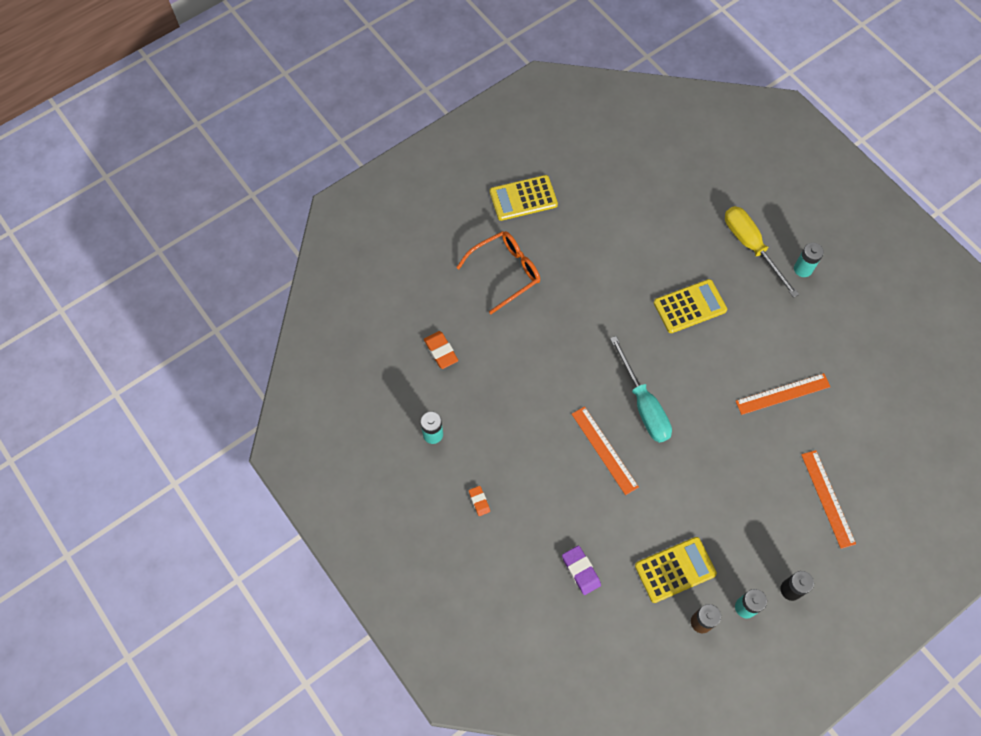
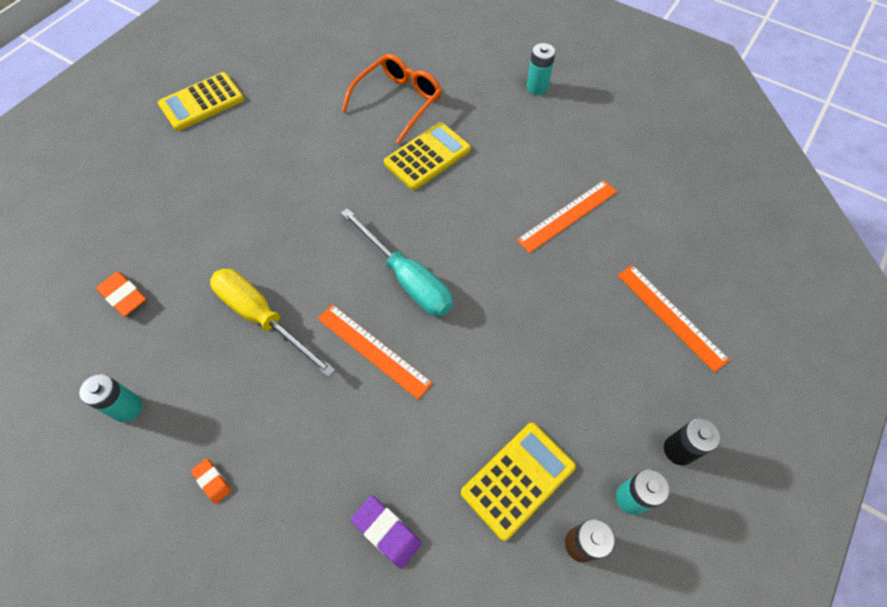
camera: 20 degrees left, 5 degrees down
orange glasses [456,231,540,314] -> orange glasses moved to [341,54,442,144]
yellow screwdriver [725,206,799,298] -> yellow screwdriver moved to [210,269,335,377]

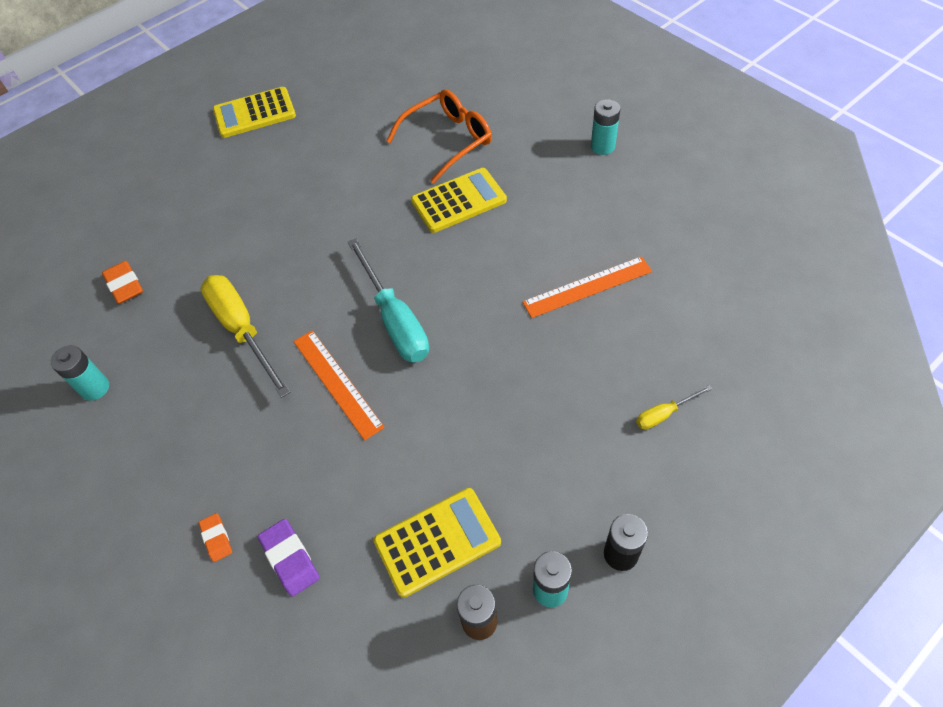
camera: 20 degrees right, 5 degrees down
orange eraser [191,458,231,504] -> orange eraser moved to [199,513,232,562]
orange ruler [617,265,730,373] -> yellow screwdriver [636,385,712,430]

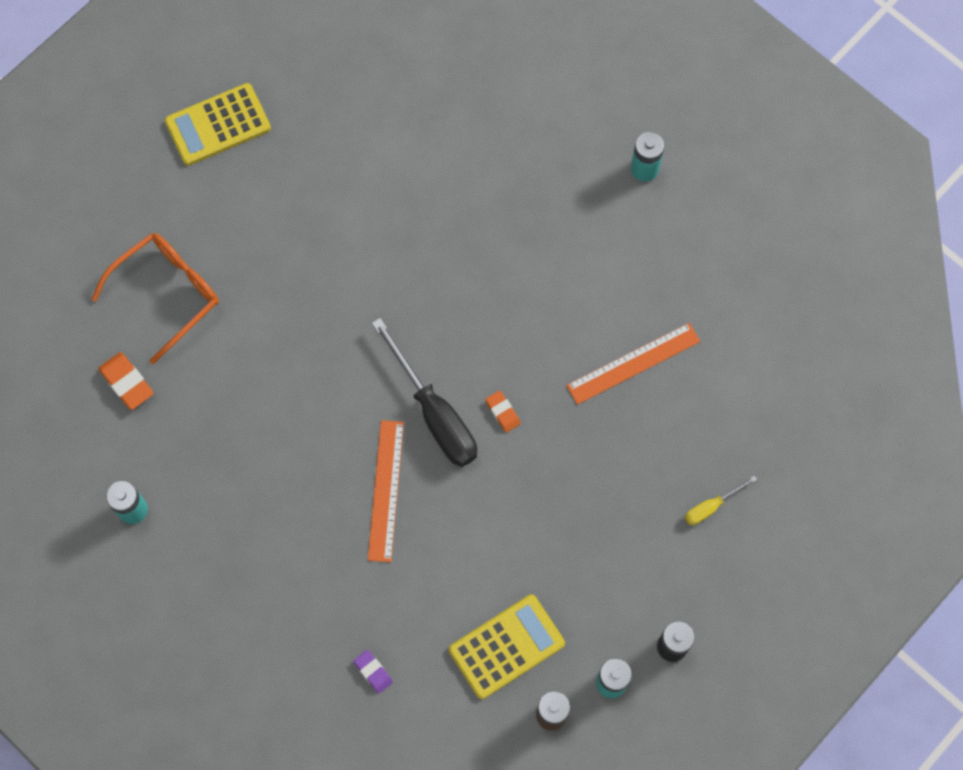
camera: 10 degrees left, 15 degrees up
orange eraser [199,513,232,562] -> orange eraser moved to [485,390,521,433]
yellow screwdriver [201,275,290,398] -> none
purple eraser [258,519,320,597] -> purple eraser [353,650,393,693], size x0.64
orange ruler [293,330,385,441] -> orange ruler turned 45 degrees clockwise [368,420,404,562]
turquoise screwdriver [348,238,429,362] -> black screwdriver [372,318,477,467]
orange glasses [386,89,492,184] -> orange glasses moved to [91,233,219,364]
yellow calculator [411,168,507,233] -> none

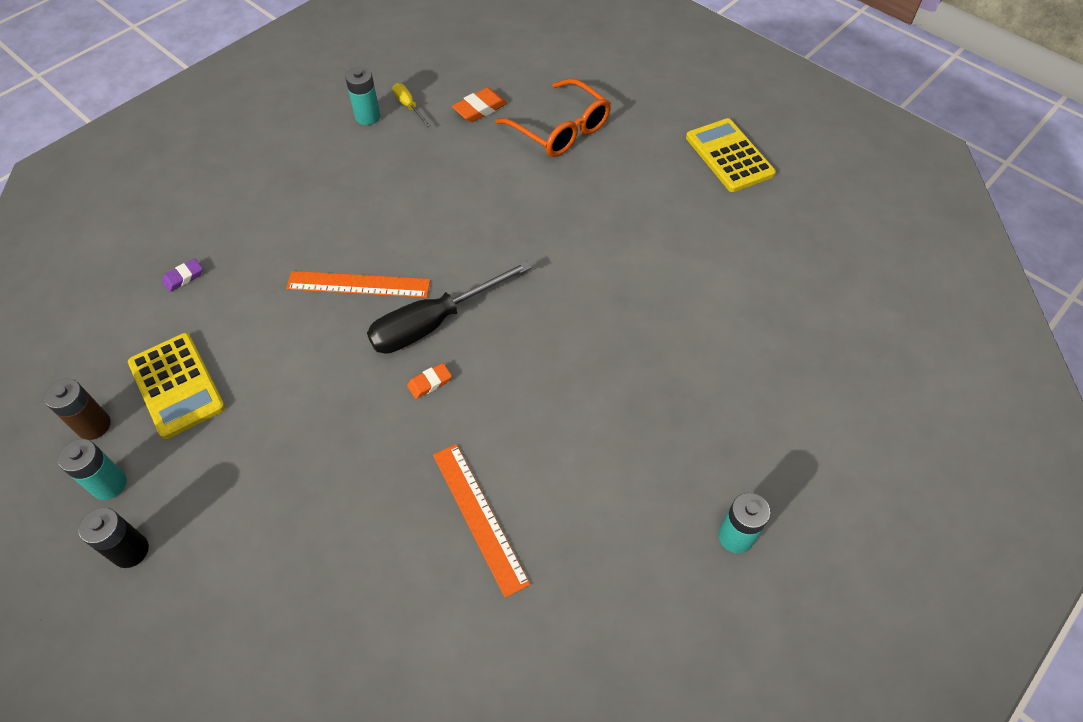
camera: 90 degrees right, 15 degrees down
yellow screwdriver [685,476,757,525] -> yellow screwdriver moved to [393,83,431,127]

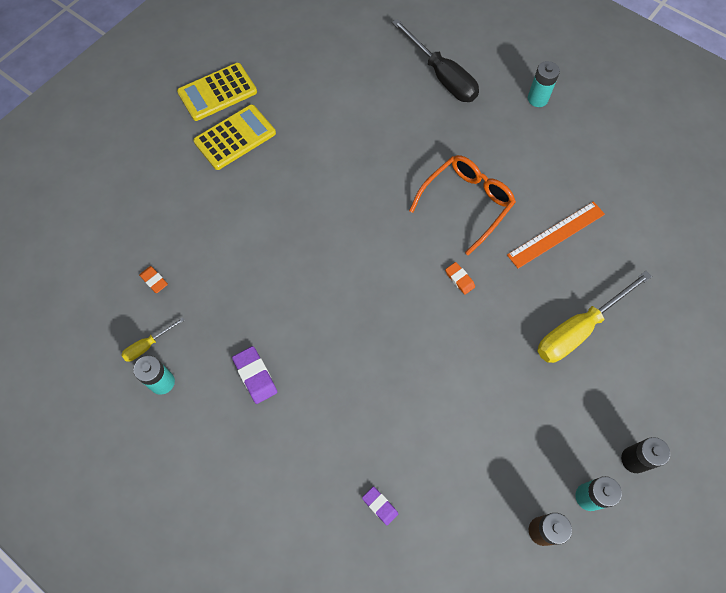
camera: 95 degrees left, 10 degrees up
yellow calculator [128,333,225,439] -> yellow calculator moved to [193,105,276,170]
orange ruler [286,271,430,298] -> none
black screwdriver [367,261,532,353] -> black screwdriver moved to [392,19,479,102]
orange eraser [452,87,507,122] -> orange eraser [139,266,168,293], size x0.64
orange glasses [495,78,611,157] -> orange glasses moved to [409,155,516,256]
none -> purple eraser [232,346,277,404]
none -> yellow screwdriver [537,271,652,363]

